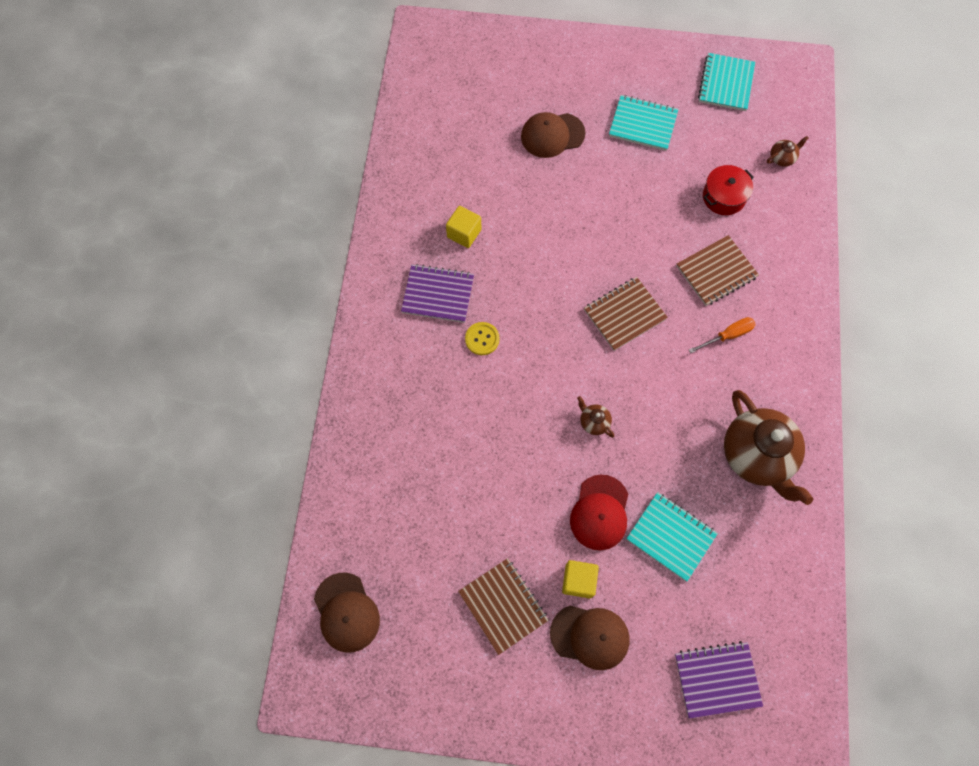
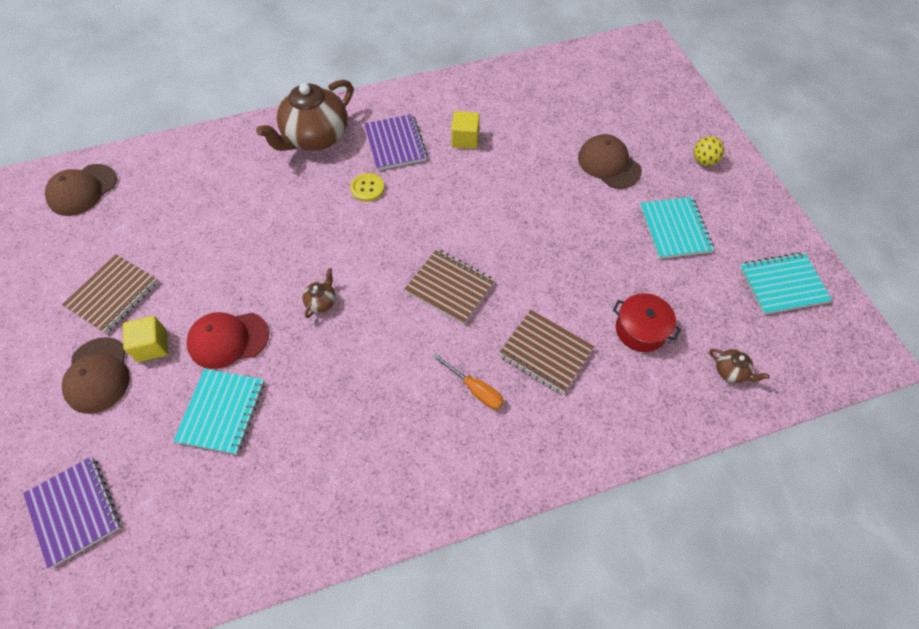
camera: 65 degrees right, 10 degrees down
brown teapot [724,390,813,505] -> brown teapot moved to [256,79,353,151]
none -> yellow ball [694,136,724,166]

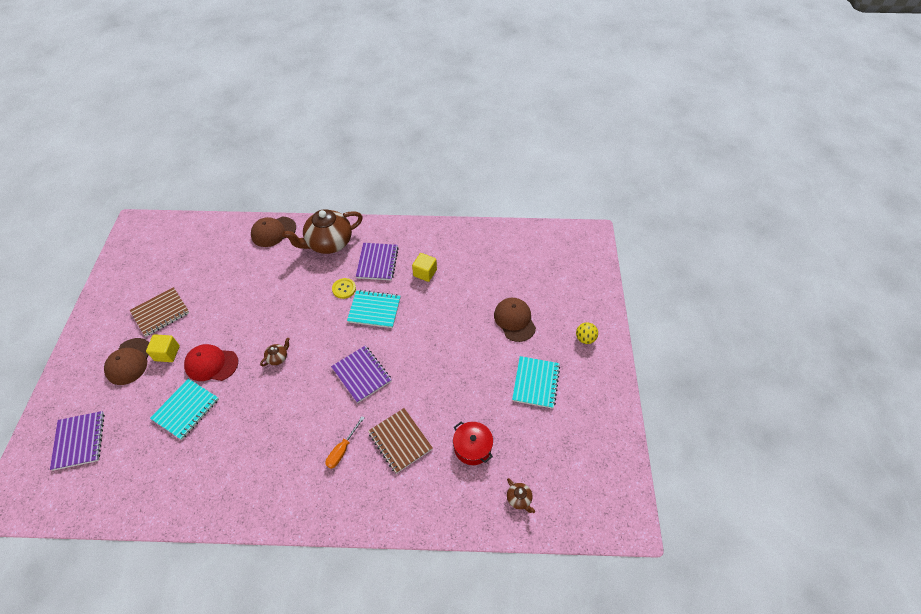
camera: 20 degrees right, 5 degrees down
brown cap [45,164,117,216] -> brown cap moved to [251,217,296,247]
brown notebook [404,249,495,325] -> purple notebook [331,346,392,403]
orange screwdriver [432,353,504,410] -> orange screwdriver turned 60 degrees clockwise [326,416,364,469]
turquoise notebook [739,252,832,315] -> turquoise notebook moved to [347,290,400,328]

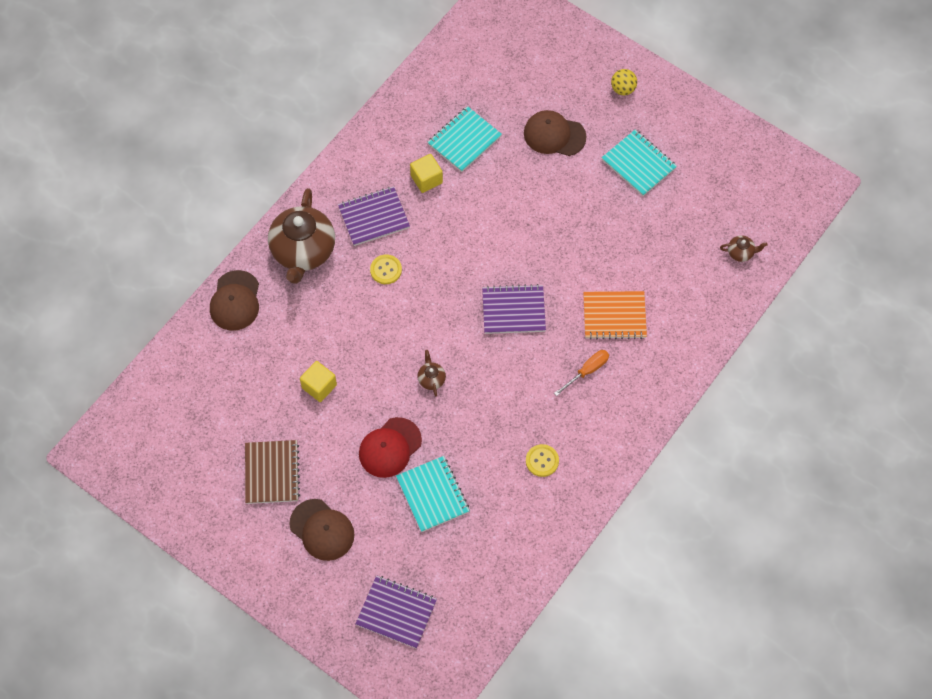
camera: 55 degrees left, 10 degrees up
yellow cube [146,334,180,362] -> yellow cube moved to [300,361,337,402]
orange screwdriver [326,416,364,469] -> orange screwdriver turned 105 degrees counterclockwise [554,350,609,396]
turquoise notebook [347,290,400,328] -> turquoise notebook moved to [427,106,502,172]
purple notebook [356,243,399,280] -> purple notebook turned 60 degrees counterclockwise [338,186,410,246]
brown notebook [368,408,433,474] -> orange notebook [583,291,647,340]
red pot [453,421,493,465] -> none
none -> yellow button [526,444,559,477]

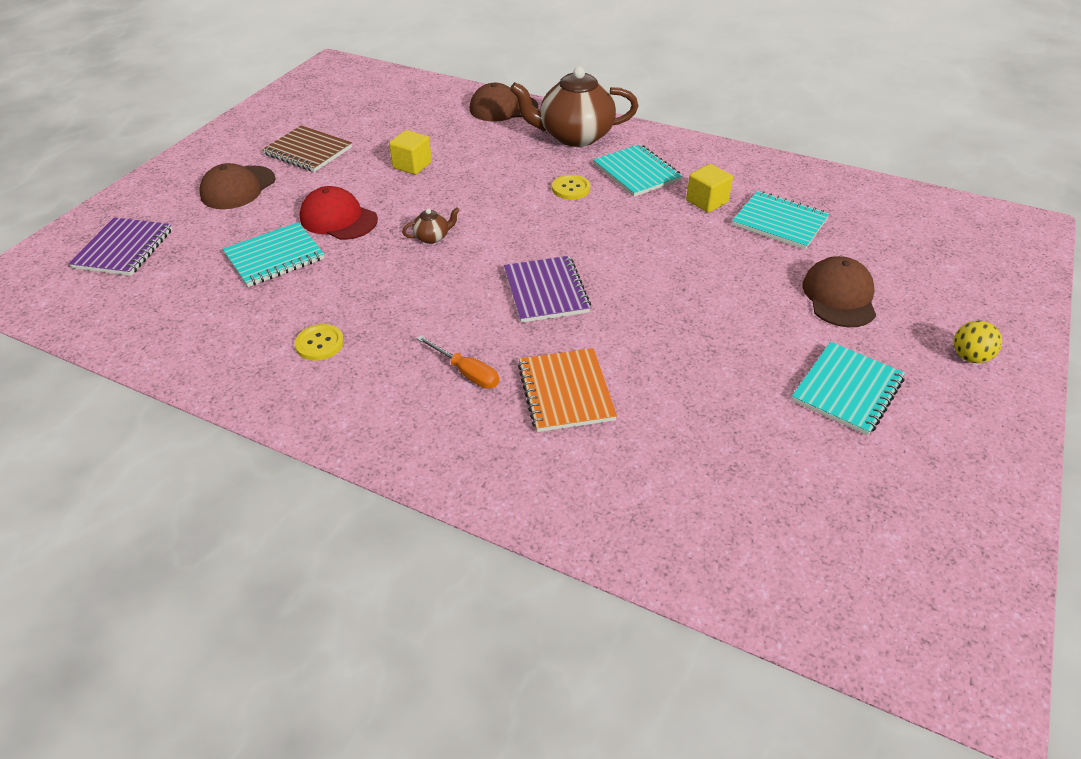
camera: 80 degrees right, 20 degrees down
brown notebook [245,440,300,504] -> brown notebook turned 45 degrees clockwise [262,125,352,172]
purple notebook [338,186,410,246] -> turquoise notebook [593,144,682,197]
brown teapot [720,235,767,262] -> none

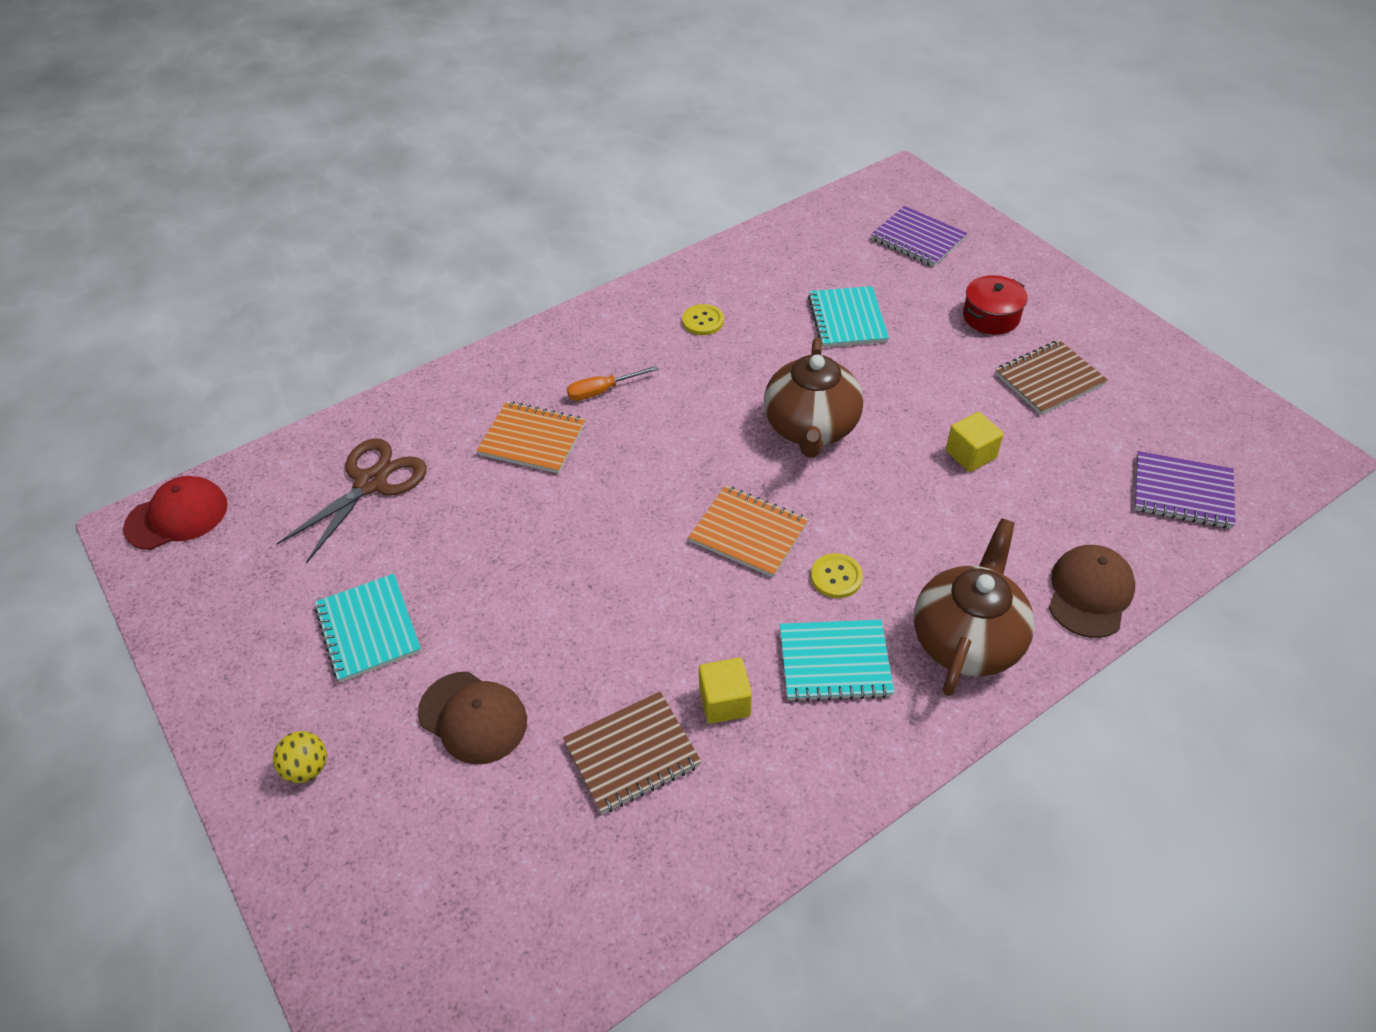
camera: 120 degrees right, 5 degrees up
brown cap [199,163,275,209] -> red pot [963,275,1028,335]
red cap [300,186,378,240] -> red cap moved to [123,476,228,550]
brown teapot [402,208,460,244] -> brown teapot [764,338,863,458], size x2.44
purple notebook [504,256,591,323] -> purple notebook moved to [1134,451,1236,529]
turquoise notebook [732,191,829,250] -> brown notebook [563,692,702,814]
none -> brown scissors [277,438,427,563]
none -> orange notebook [688,485,809,577]

